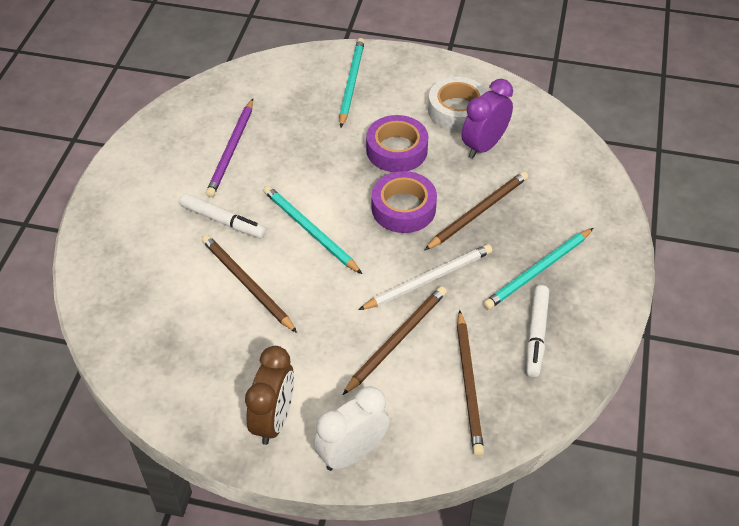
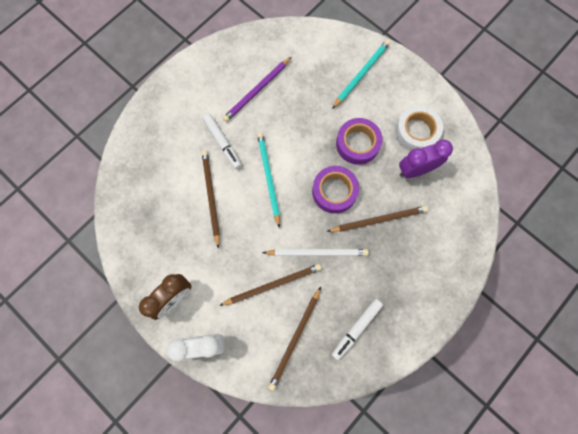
camera: 30 degrees right, 25 degrees up
turquoise pencil [483,228,593,310] -> none

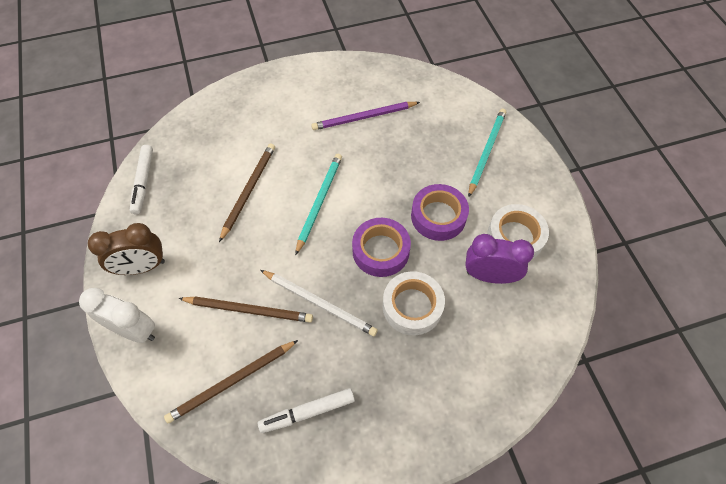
camera: 30 degrees right, 15 degrees down
white marker [203,114,242,169] -> white marker moved to [130,145,153,215]
brown pencil [327,206,428,232] -> white tape [383,271,445,335]
turquoise pencil [332,40,390,109] -> turquoise pencil turned 45 degrees counterclockwise [468,108,506,197]

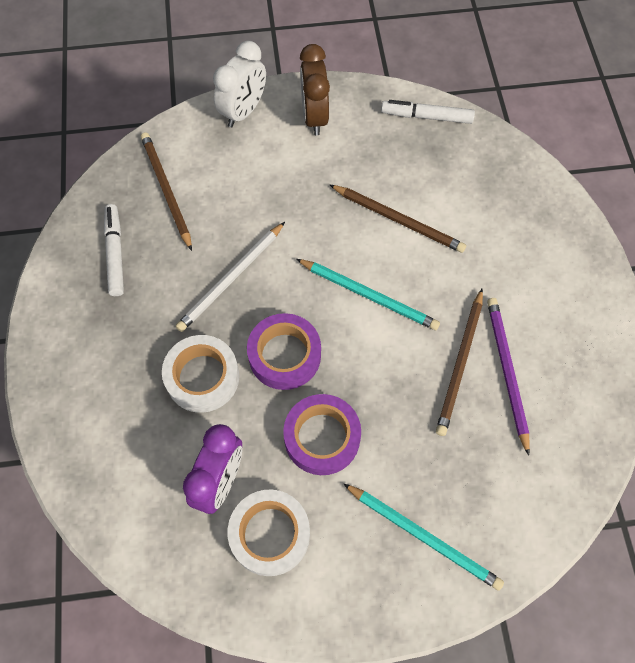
camera: 100 degrees right, 5 degrees up
brown pencil [178,296,313,323] -> brown pencil moved to [436,289,483,436]

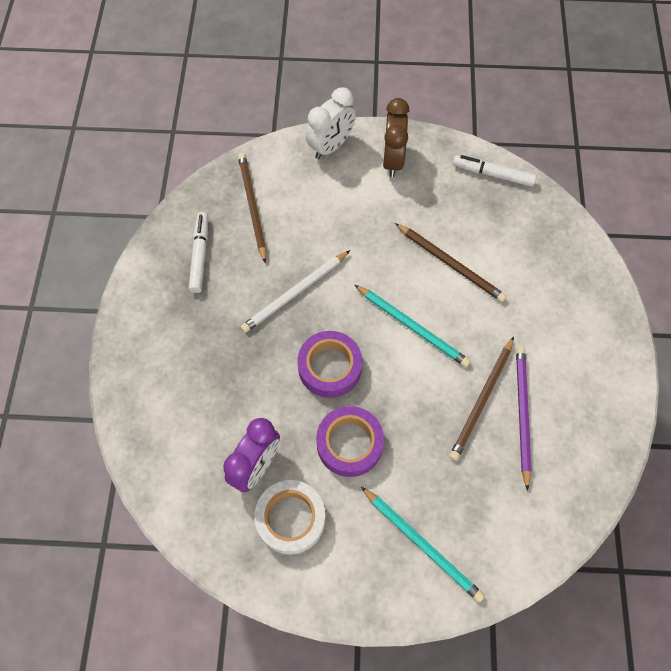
camera: 10 degrees right, 0 degrees up
white tape [162,335,239,413] -> none

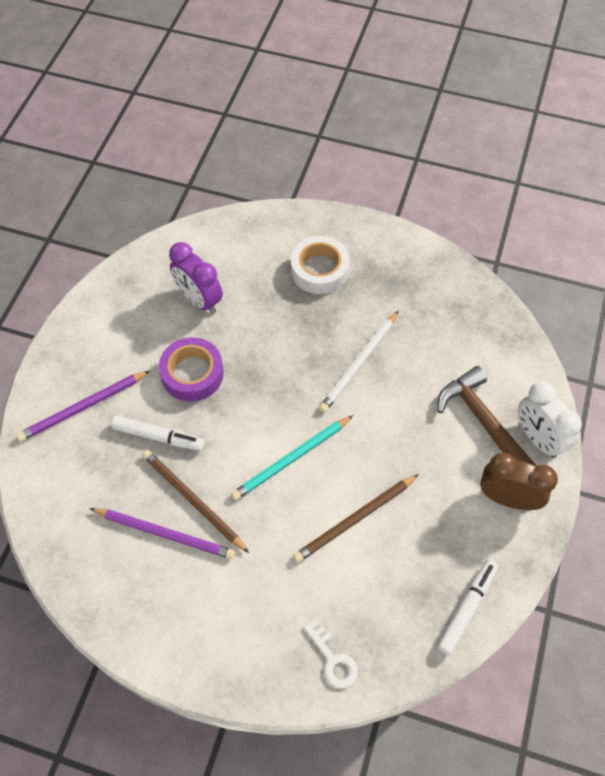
camera: 105 degrees right, 5 degrees down
white marker [188,212,208,293] -> white marker moved to [111,416,205,451]
brown pencil [238,153,266,263] -> none
white pencil [241,250,350,333] -> white pencil turned 120 degrees counterclockwise [319,311,398,413]
white tape [254,480,325,555] -> white tape moved to [291,236,350,294]
purple tape [297,331,362,398] -> none
turquoise pencil [361,487,485,602] -> purple pencil [16,371,150,442]
none -> white key [304,619,358,689]
none -> brown hammer [438,366,537,467]

